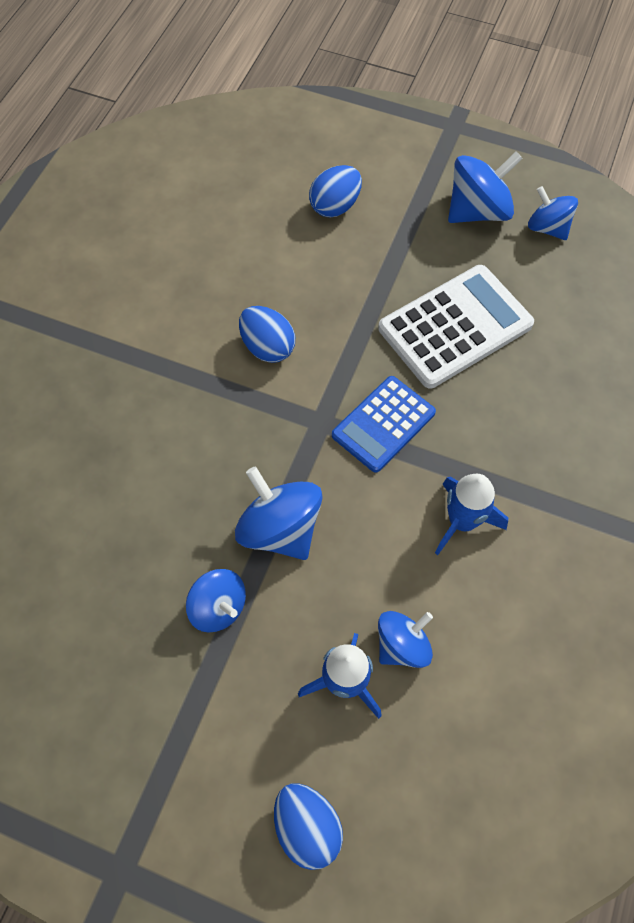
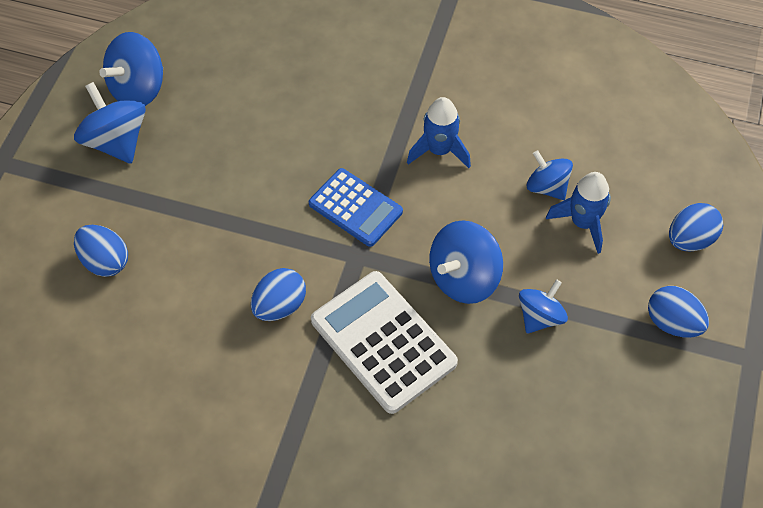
camera: 95 degrees left, 5 degrees down
white calculator [378,265,534,389] -> white calculator moved to [311,271,458,414]
blue spinning top [528,186,578,240] -> blue spinning top [99,32,163,106], size x1.53
none -> blue egg [648,286,709,338]

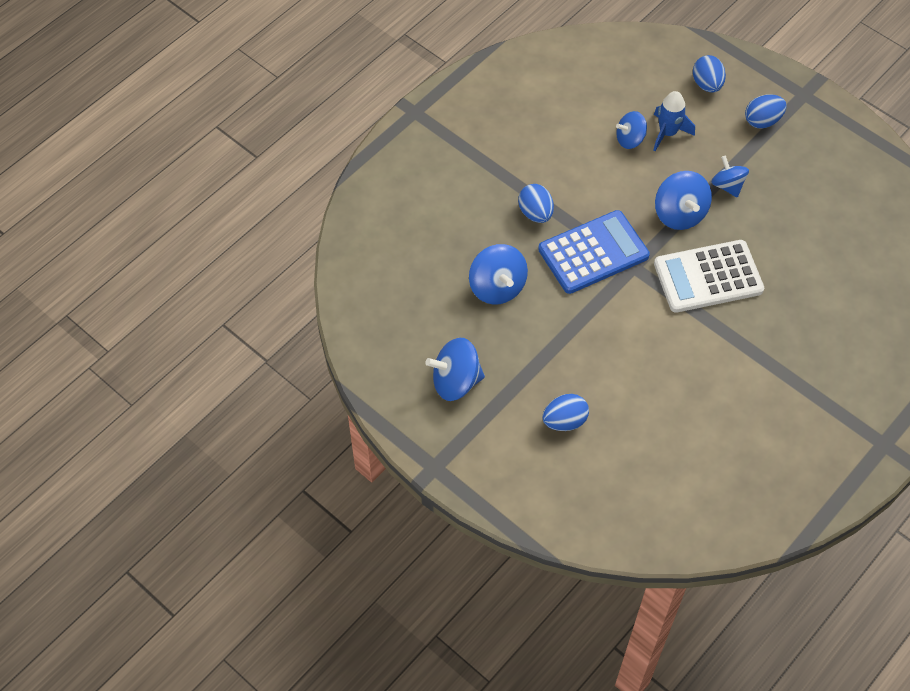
camera: 65 degrees left, 0 degrees up
blue spinning top [99,32,163,106] -> blue spinning top moved to [469,244,528,305]
blue egg [251,268,306,321] -> blue egg moved to [518,184,554,223]
blue calculator [309,168,403,247] -> blue calculator [538,210,650,294], size x1.52
blue rocket [407,97,471,168] -> none

